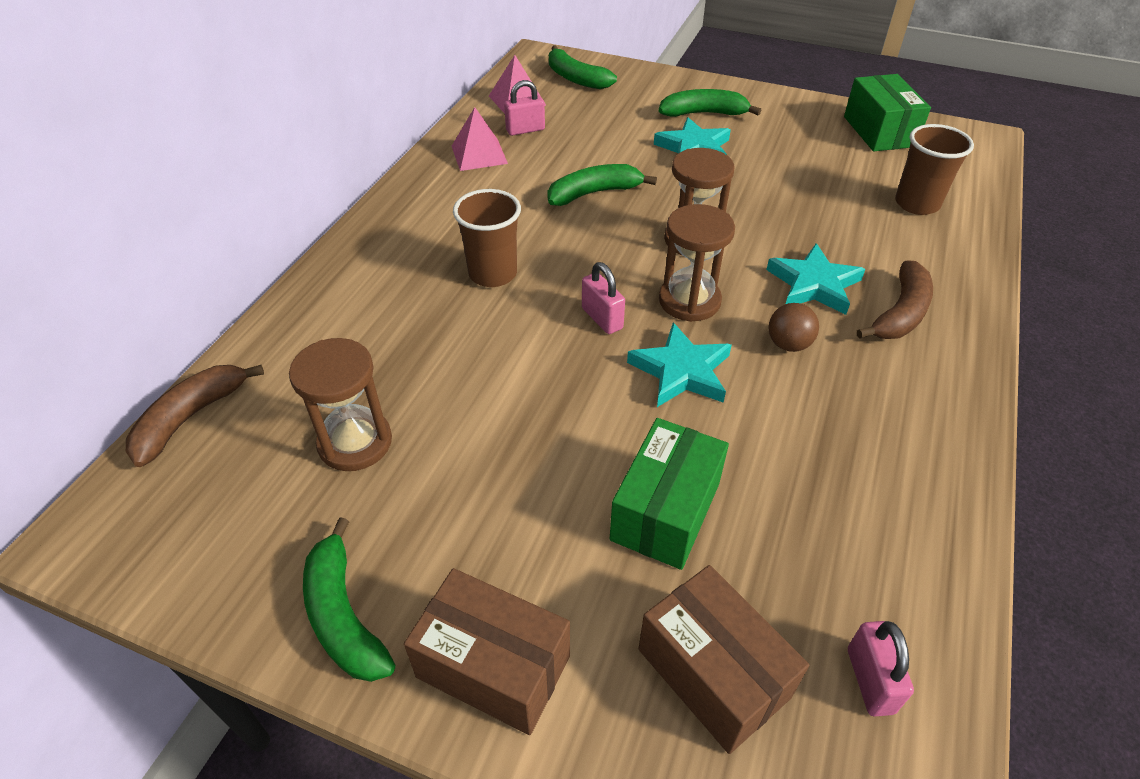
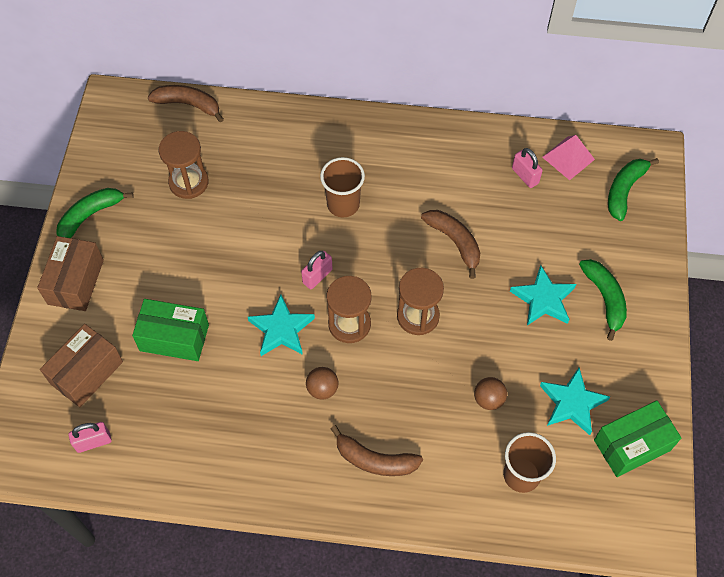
camera: 75 degrees right, 15 degrees up
pink pyramid [452,107,508,171] -> none
green banana [547,164,657,206] -> brown banana [421,210,480,279]
turquoise star [766,243,865,315] -> turquoise star moved to [540,368,610,435]
none -> brown ball [474,377,507,410]

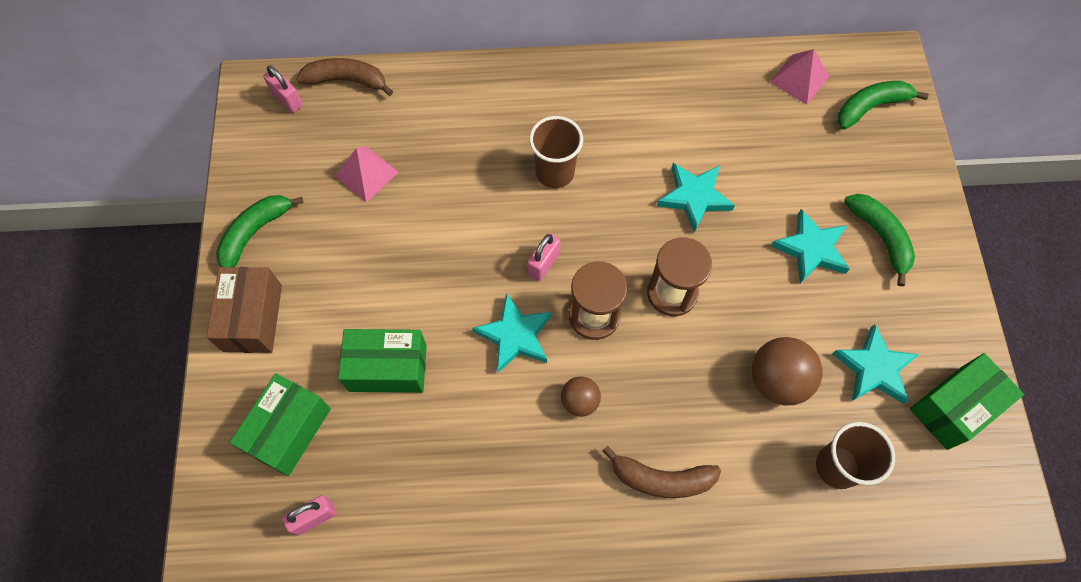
camera: 10 degrees left, 5 degrees up
brown box [40,324,123,407] -> green box [229,373,331,476]
brown hourglass [159,131,208,199] -> pink pyramid [335,147,398,202]
brown banana [421,210,480,279] -> turquoise star [657,163,735,233]
brown ball [474,377,507,410] -> brown ball [751,337,822,405], size x1.70
pink padlock [512,148,543,188] -> pink padlock moved to [263,65,303,113]
green banana [608,158,659,221] -> green banana turned 45 degrees clockwise [837,81,929,130]

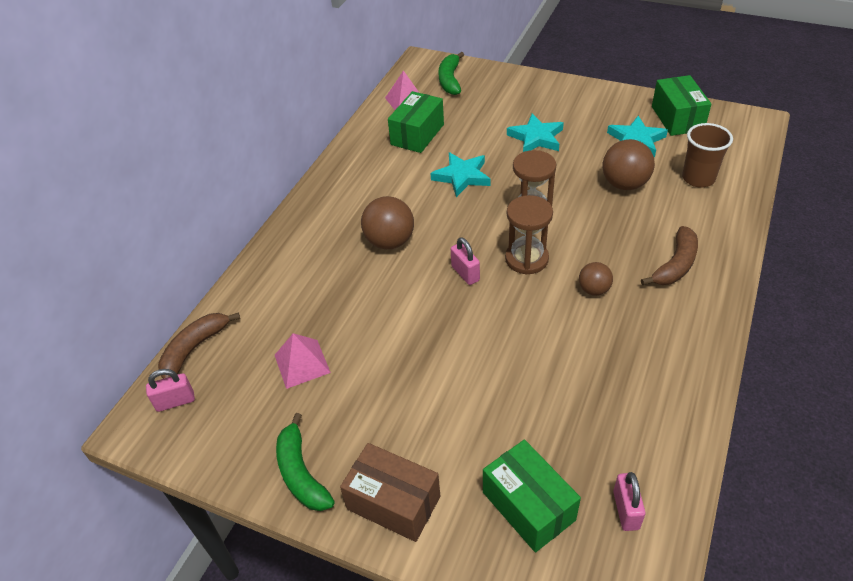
camera: 60 degrees left, 20 degrees down
green box [338,329,427,393] -> green box moved to [388,91,444,153]
turquoise star [472,293,552,373] -> none
brown cup [529,116,583,188] -> brown ball [361,196,414,249]
green banana [844,194,915,286] -> none

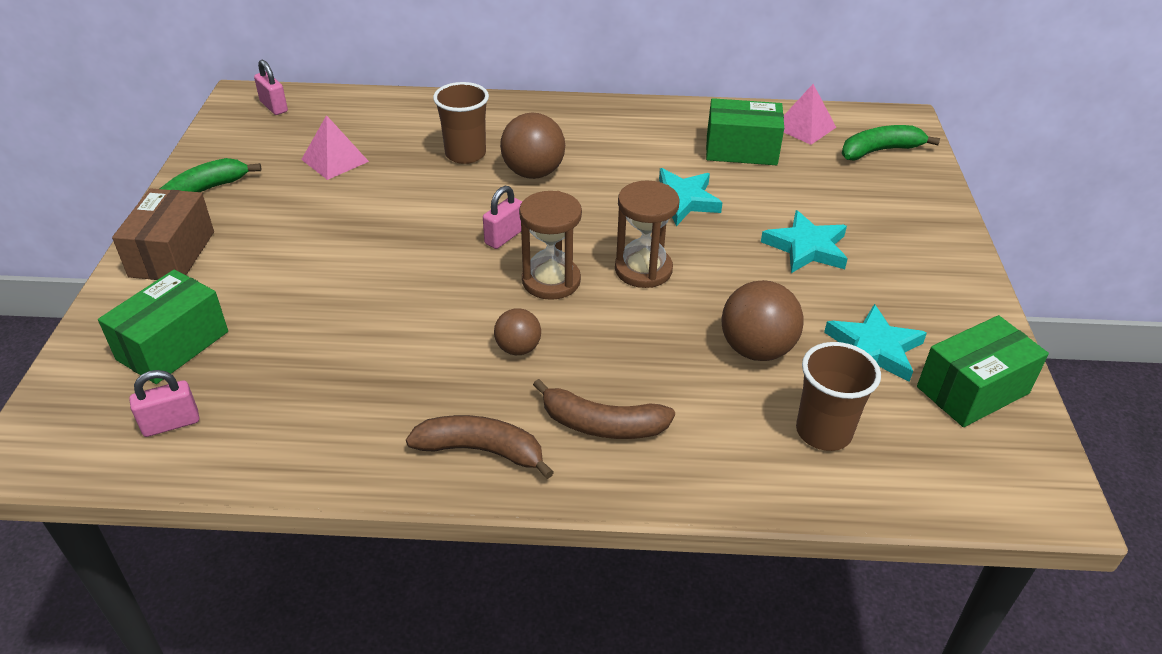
camera: 65 degrees right, 5 degrees down
brown banana [158,313,240,379] -> brown banana moved to [406,415,554,479]
none -> brown cup [433,82,489,164]

